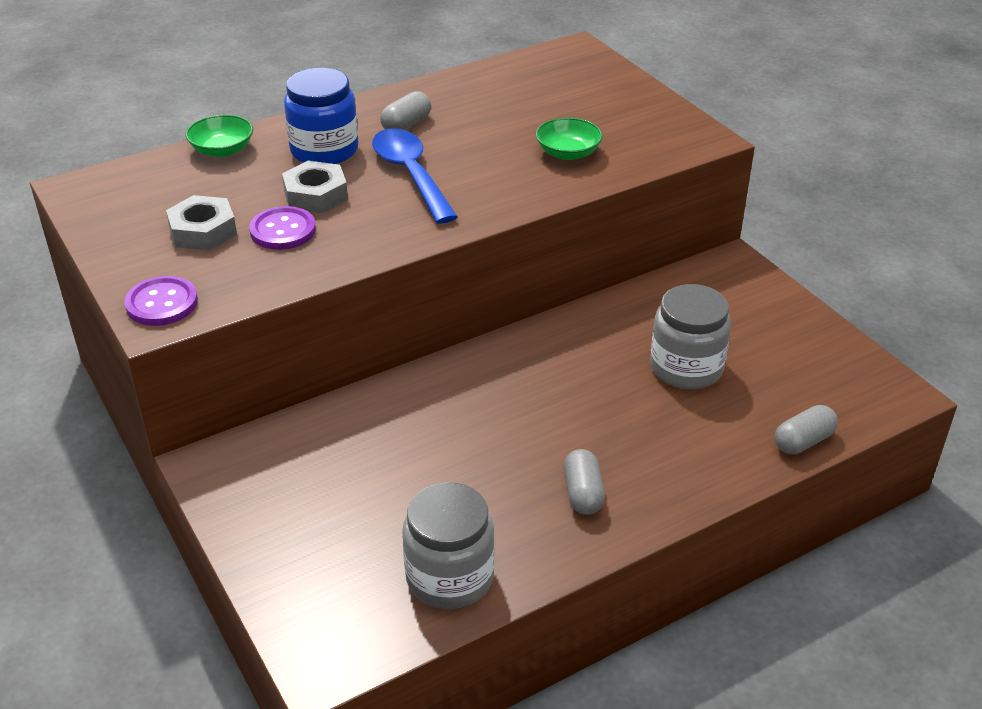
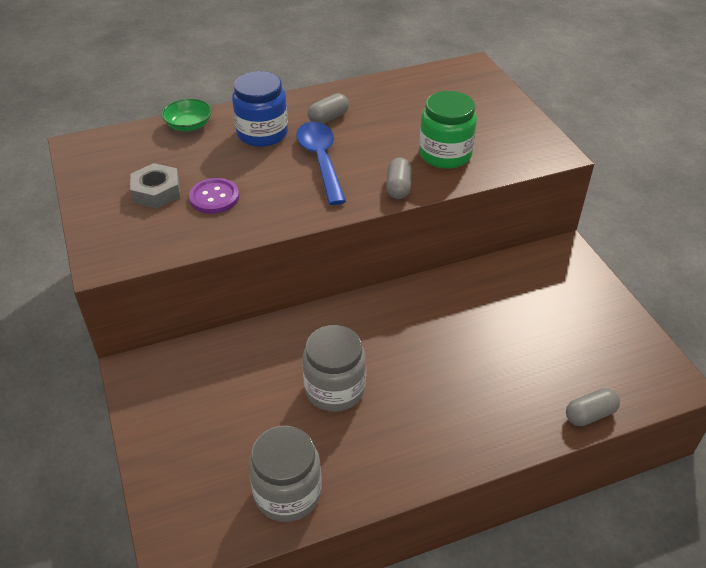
camera: 10 degrees right, 5 degrees up
purple button [124,276,198,326] -> none
grey nut [282,161,348,214] -> none
green bowl [536,117,603,160] -> green jar [419,91,477,169]
grey capsule [564,449,605,515] -> grey capsule moved to [386,157,412,199]
grey jar [650,284,731,389] -> grey jar moved to [302,325,366,412]

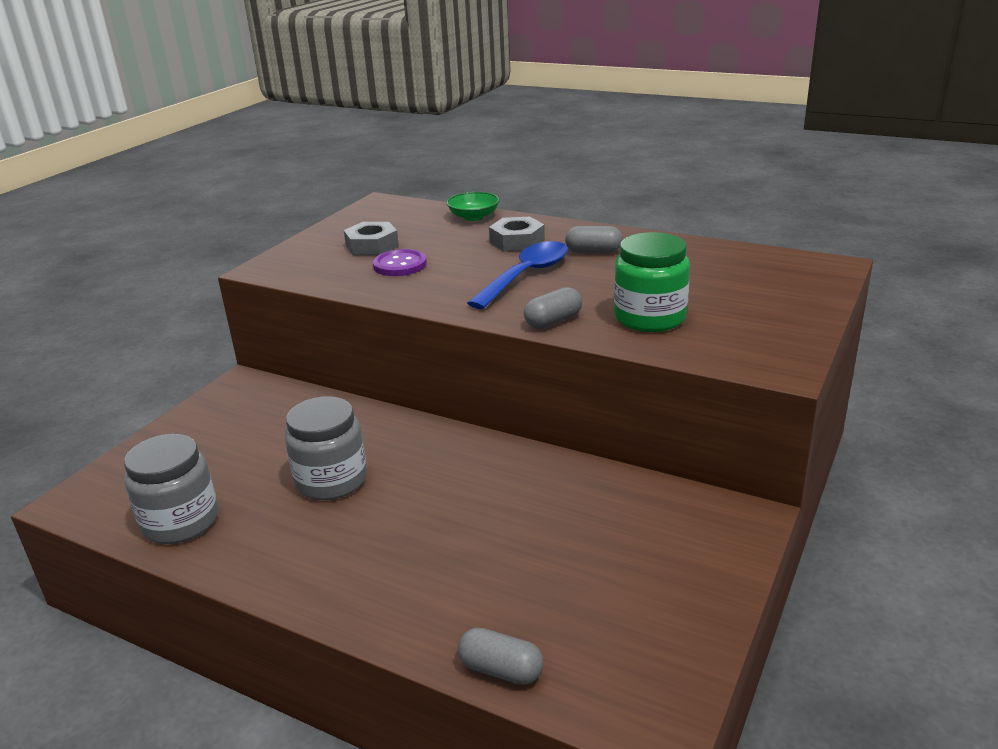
camera: 50 degrees right, 15 degrees down
blue jar [232,71,288,147] -> grey nut [489,217,545,251]

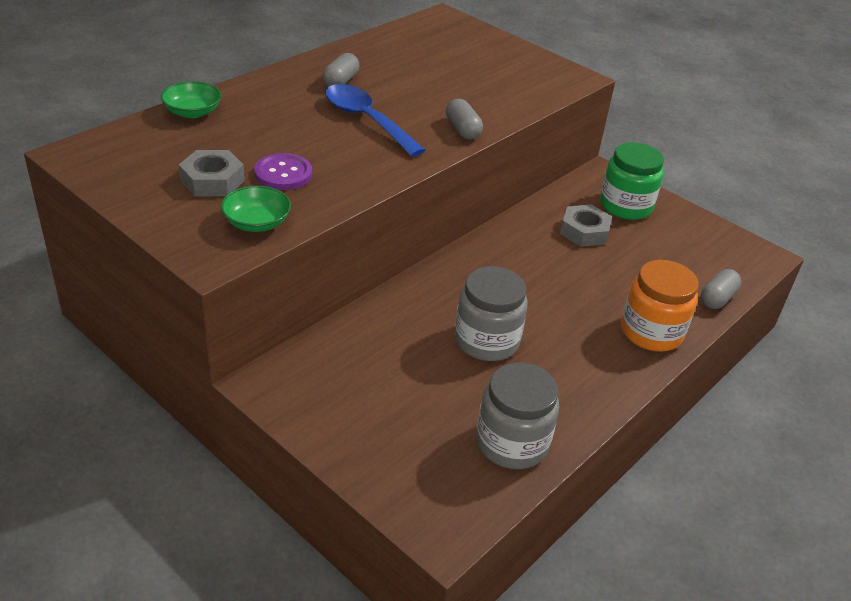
camera: 80 degrees left, 10 degrees up
grey nut [489,217,545,251] -> grey nut moved to [560,205,612,247]
green jar [614,232,690,332] -> green jar moved to [600,142,664,220]
none -> green bowl [221,186,291,232]
none -> orange jar [621,260,699,352]

